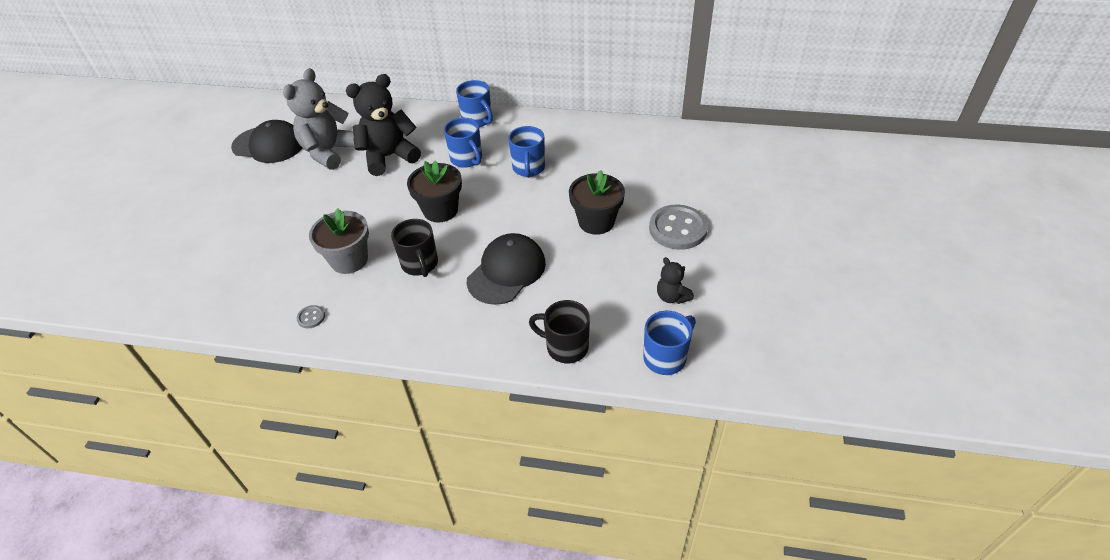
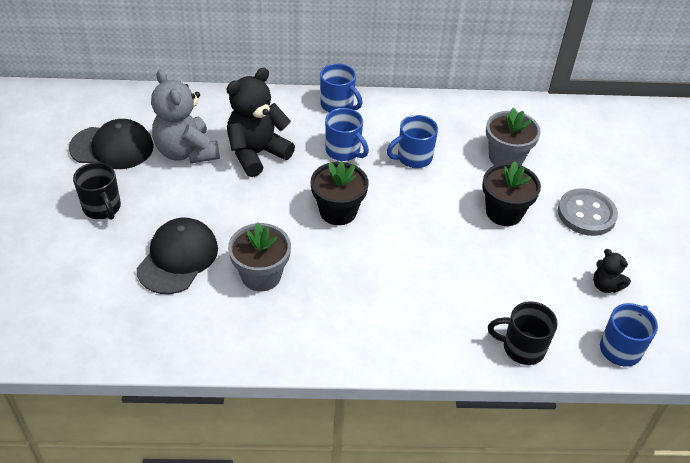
camera: 15 degrees left, 0 degrees up
grey teddy bear [283,68,355,170] -> grey teddy bear turned 45 degrees counterclockwise [151,69,220,164]
grey button [297,305,325,328] -> none
black mug [391,219,438,277] -> black mug moved to [73,162,121,220]
black cap [467,233,546,305] -> black cap moved to [137,218,218,294]
blue mug [508,126,545,178] -> blue mug turned 75 degrees clockwise [387,115,438,168]
none -> grey flower pot [486,107,541,165]

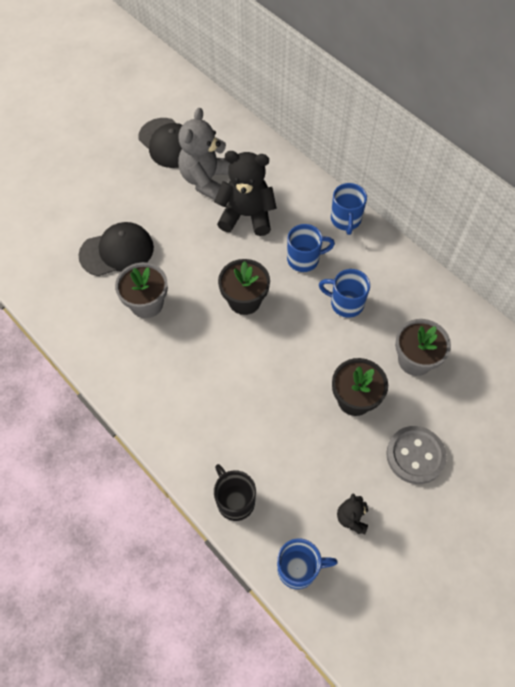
camera: 50 degrees right, 15 degrees up
black mug [73,162,121,220] -> none
blue mug [325,108,369,161] -> blue mug turned 105 degrees counterclockwise [287,224,335,272]

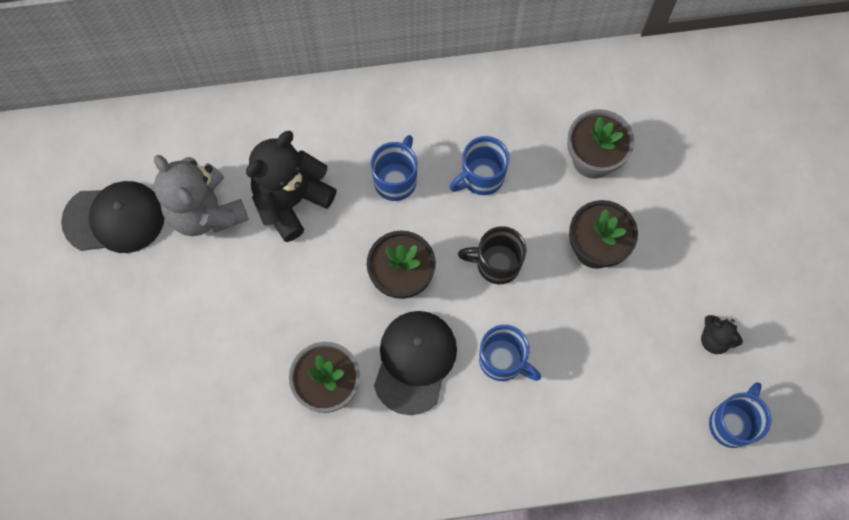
camera: 55 degrees left, 10 degrees up
black cap [79,222,154,276] -> black cap moved to [374,311,457,415]
black mug [214,464,256,521] -> black mug moved to [458,226,527,284]
blue mug [331,183,367,235] -> blue mug moved to [479,325,541,381]
grey button [386,426,447,484] -> none

